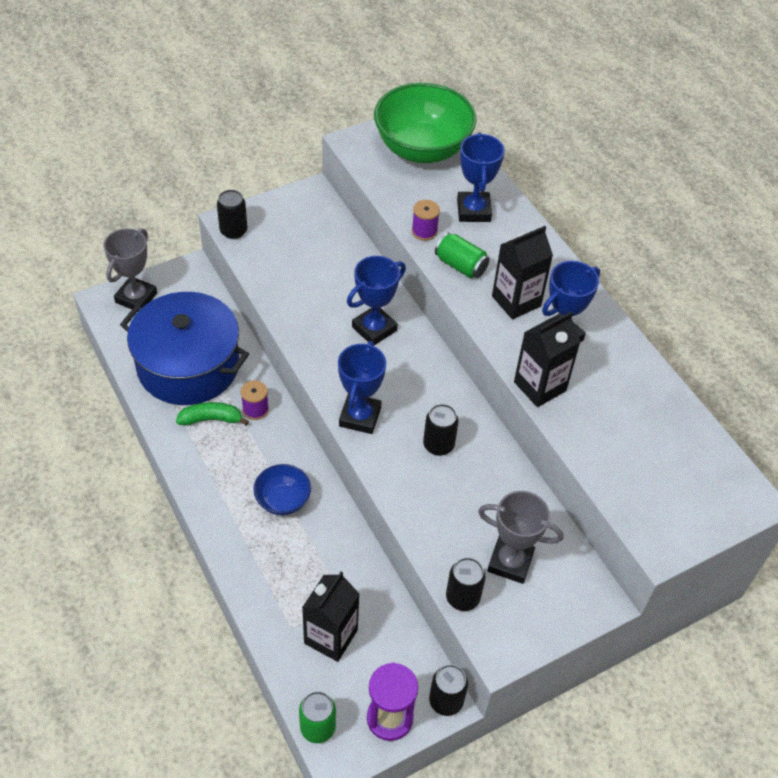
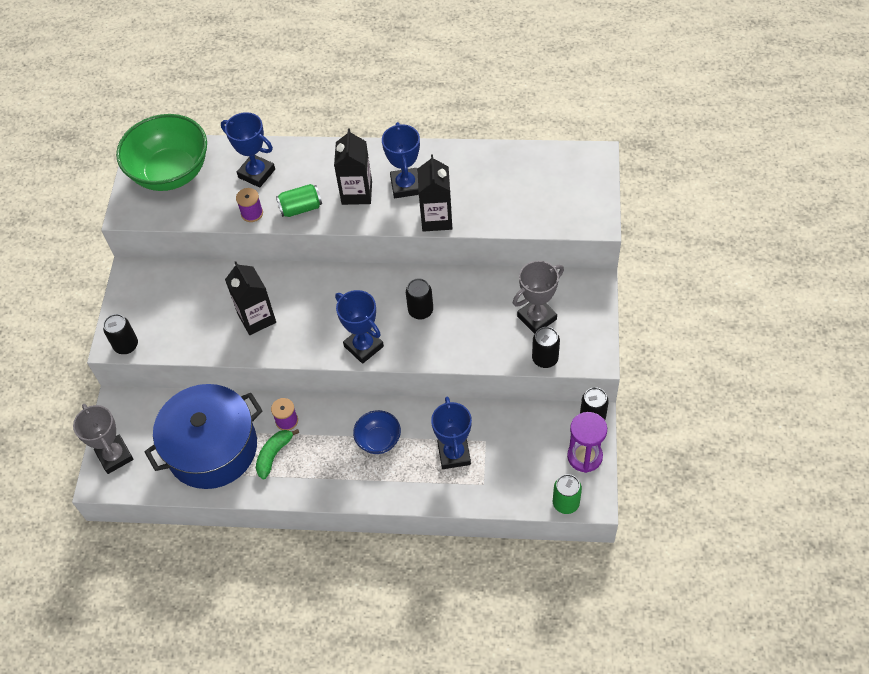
camera: 50 degrees left, 5 degrees up
black carton [302,572,360,662] -> black carton moved to [225,261,276,335]
blue trophy [347,256,406,345] -> blue trophy moved to [431,397,472,469]

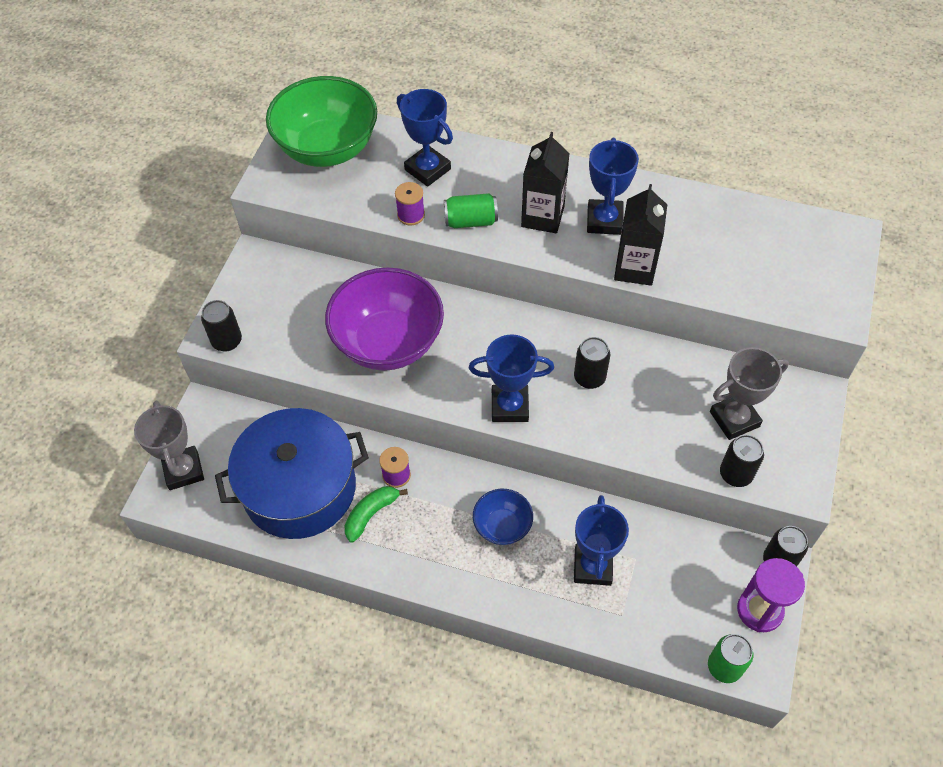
camera: 10 degrees right, 0 degrees up
black carton [225,261,276,335] -> purple bowl [325,267,444,371]
blue trophy [335,290,384,364] -> blue trophy turned 60 degrees counterclockwise [469,334,554,422]

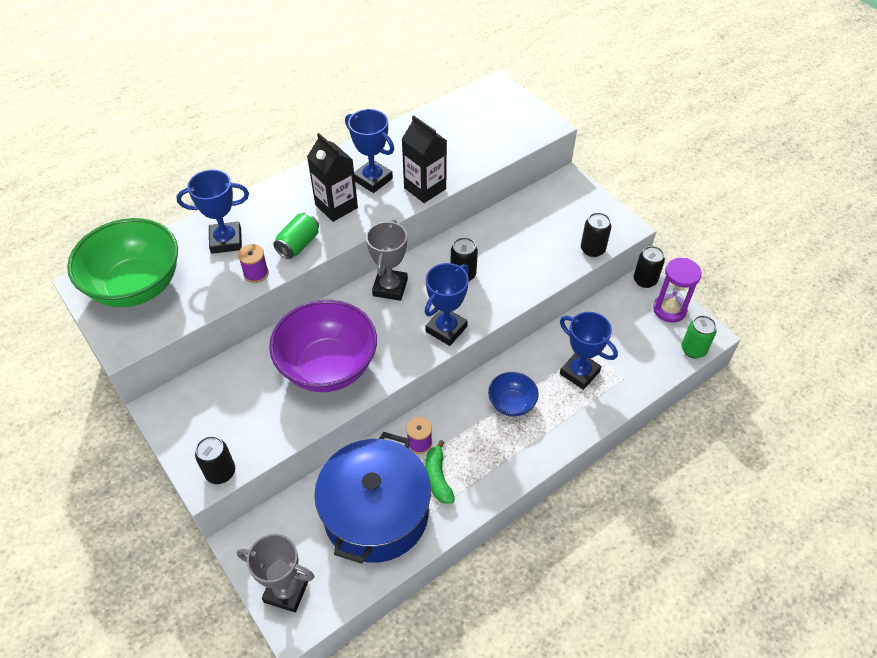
camera: 55 degrees left, 5 degrees down
grey trophy [710,347,789,440] -> grey trophy moved to [366,220,408,301]

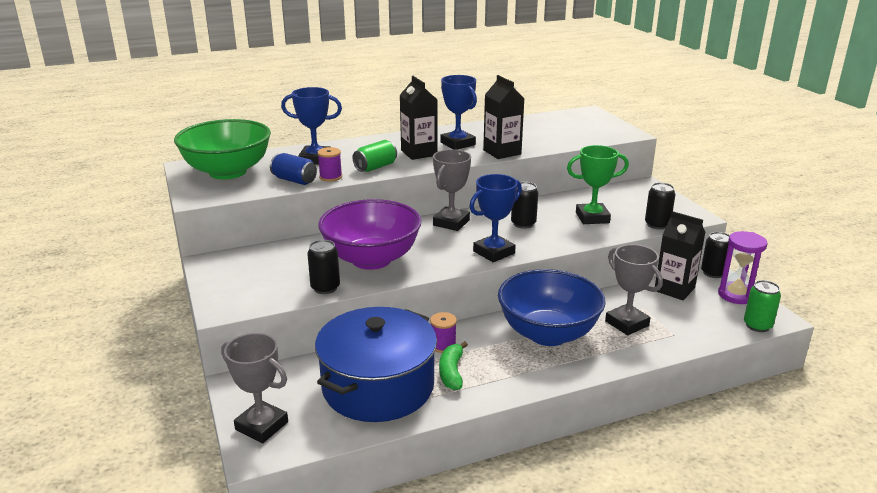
camera: 15 degrees right, 25 degrees down
black can [195,436,235,484] -> black can moved to [307,240,340,294]
blue bowl [488,372,539,417] -> blue bowl [498,269,606,346], size x2.00
blue trophy [560,312,618,390] -> grey trophy [605,244,663,335]
none -> blue can [270,153,317,185]
none -> green trophy [567,145,629,224]
none -> black carton [655,211,706,300]

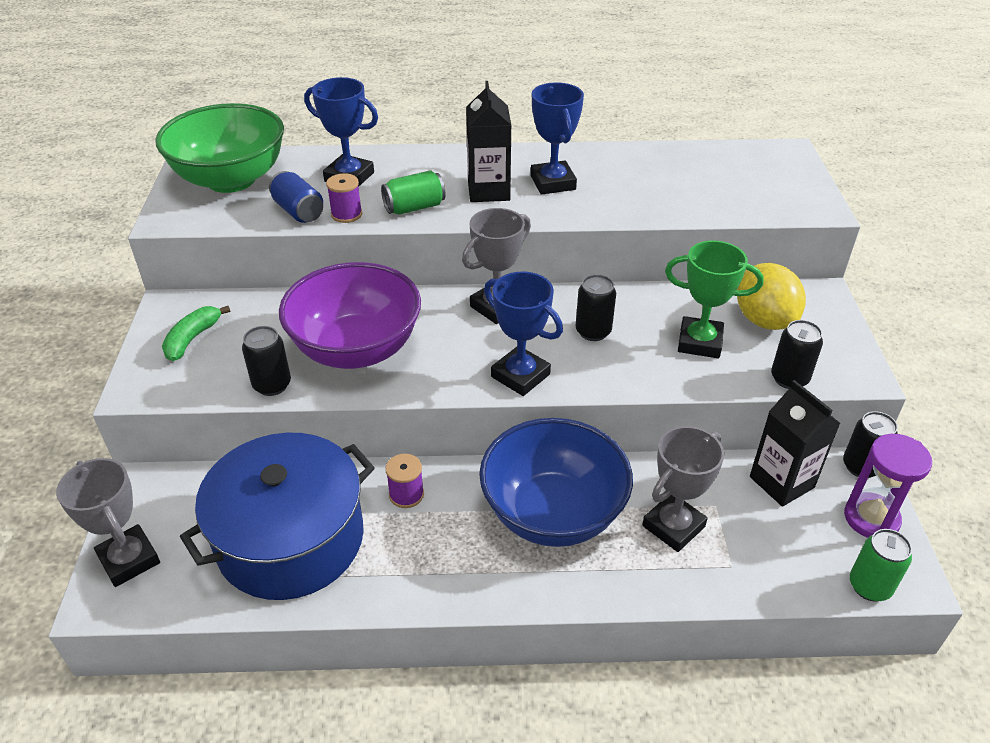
camera: 20 degrees right, 15 degrees up
green banana [439,341,468,390] -> green banana moved to [162,306,230,361]
blue trophy [469,174,522,262] -> blue trophy turned 60 degrees clockwise [484,272,563,396]
black carton [483,75,525,159] -> none
grey trophy [605,244,663,335] -> grey trophy turned 60 degrees clockwise [642,426,724,552]
none -> yellow lemon [737,263,806,330]

